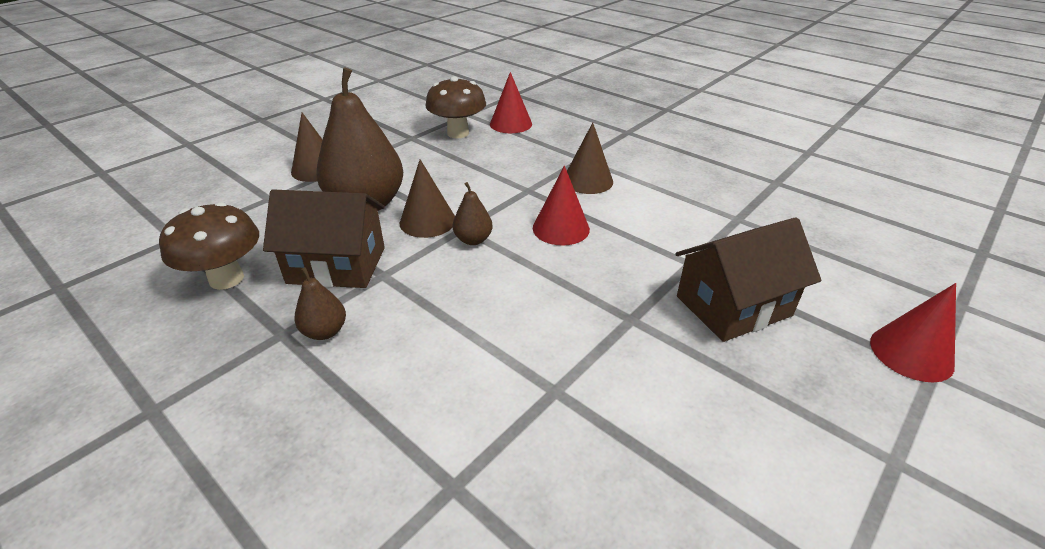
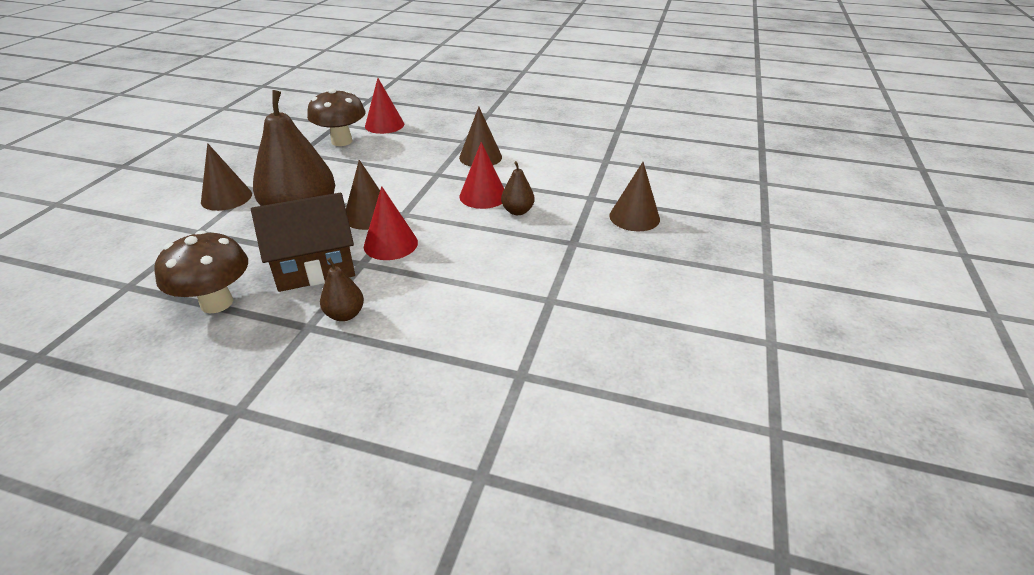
camera: 25 degrees left, 0 degrees up
brown pear [453,182,493,245] -> brown pear moved to [501,161,535,215]
brown house [675,217,821,342] -> brown cone [609,162,660,231]
red cone [870,283,956,382] -> red cone moved to [364,186,418,260]

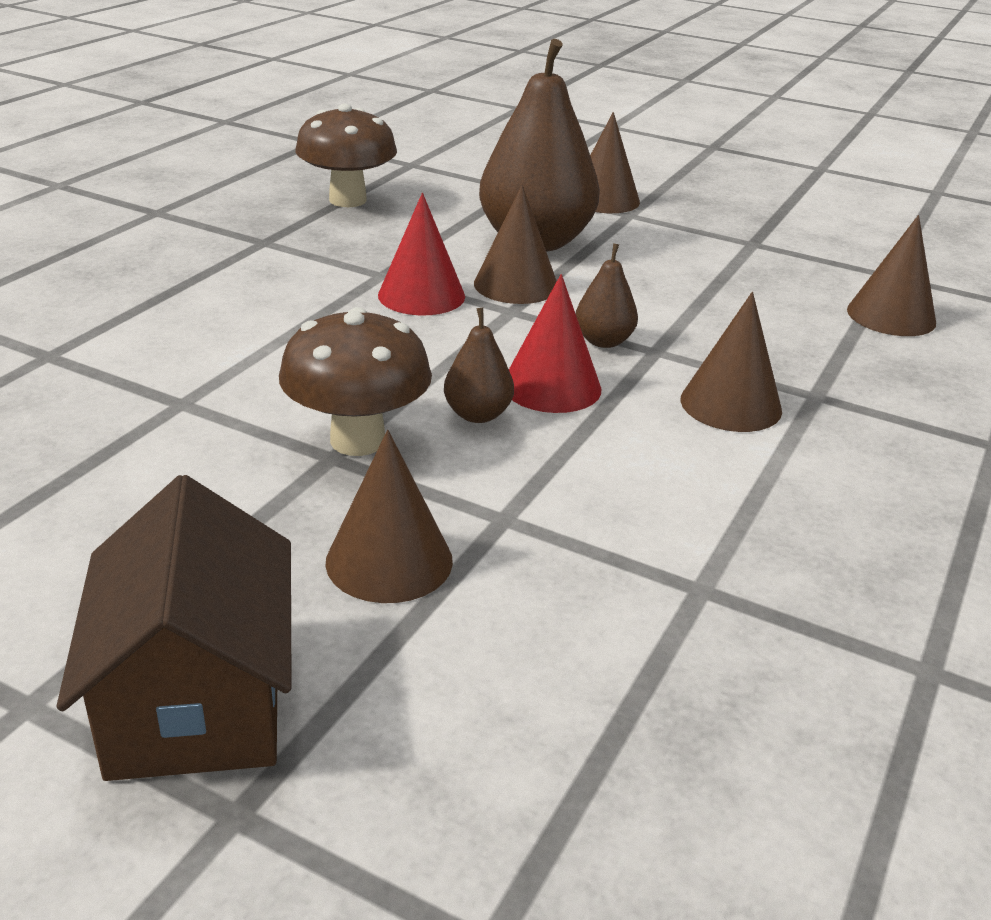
camera: 100 degrees right, 5 degrees down
brown house [251,193,355,292] -> brown house moved to [57,475,292,781]
brown mushroom [307,88,366,146] -> brown mushroom moved to [279,307,432,456]
brown pear [320,258,364,321] -> brown pear moved to [576,243,638,348]
red cone [365,78,404,134] -> brown cone [847,215,936,336]

